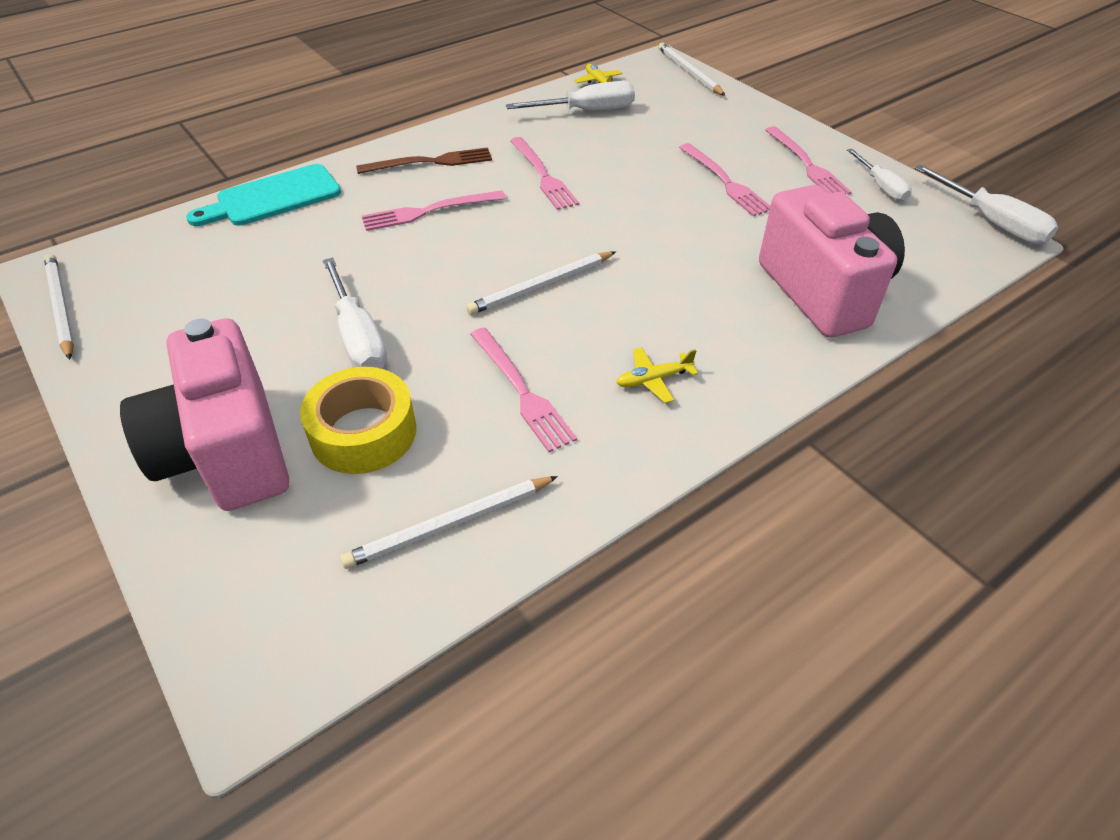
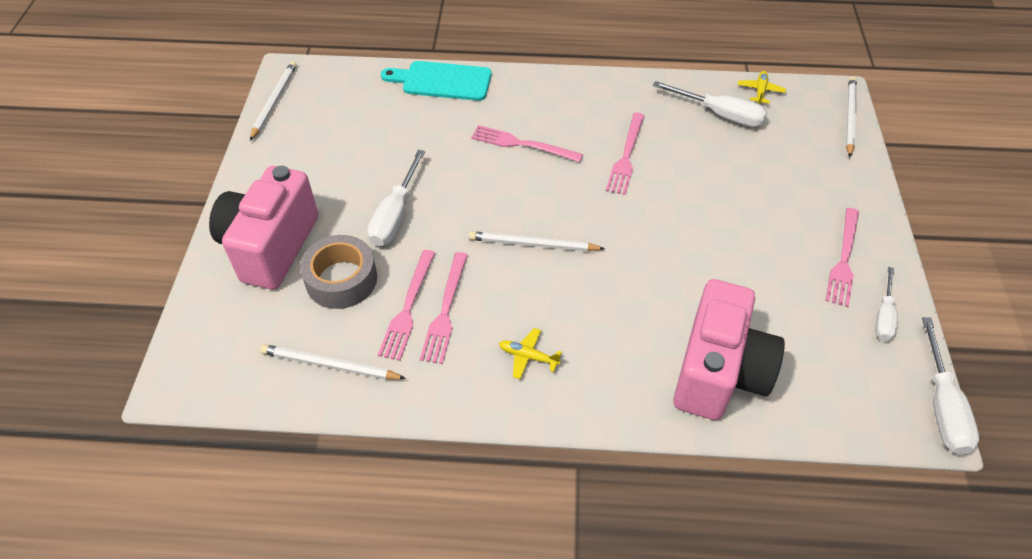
camera: 40 degrees right, 5 degrees up
yellow tape [300,367,416,474] -> grey tape [300,235,377,309]
brown fork [356,147,492,174] -> none
pink fork [679,143,770,216] -> pink fork moved to [378,250,435,361]

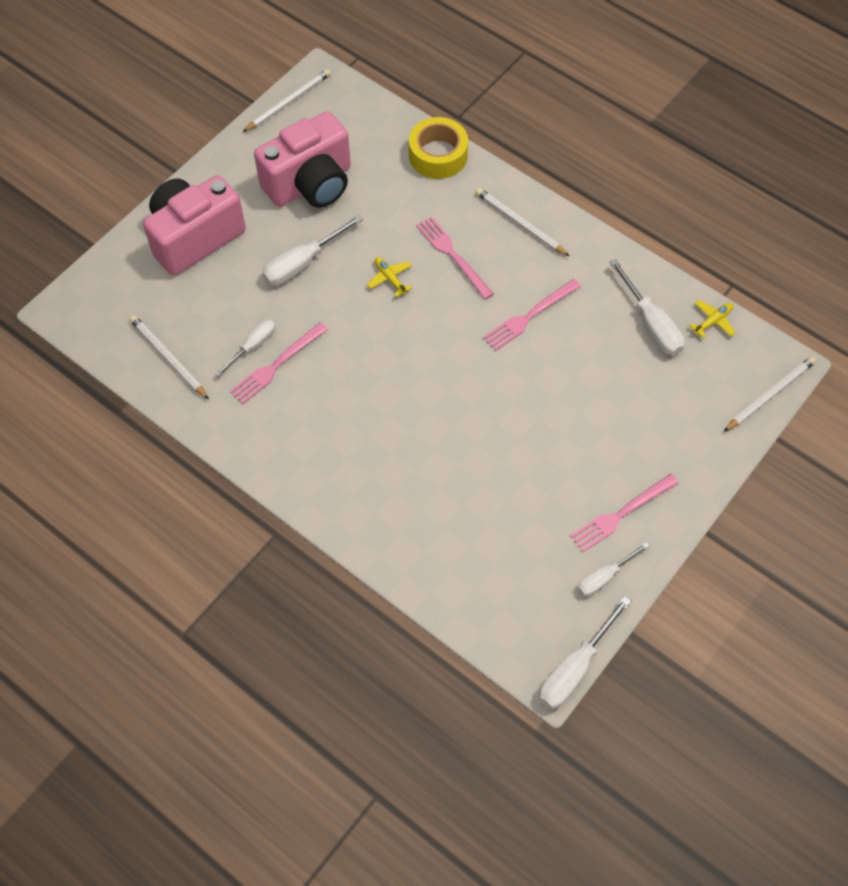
camera: 35 degrees right, 10 degrees up
grey tape [300,235,377,309] -> none
pink fork [378,250,435,361] -> white screwdriver [215,320,275,377]
turquoise cutting board [381,61,491,101] -> yellow tape [409,117,468,179]
white pencil [469,231,605,252] -> white pencil moved to [475,188,569,256]
yellow plane [499,328,562,379] -> yellow plane moved to [367,257,412,297]
pink camera [673,279,785,420] -> pink camera moved to [254,111,351,208]

